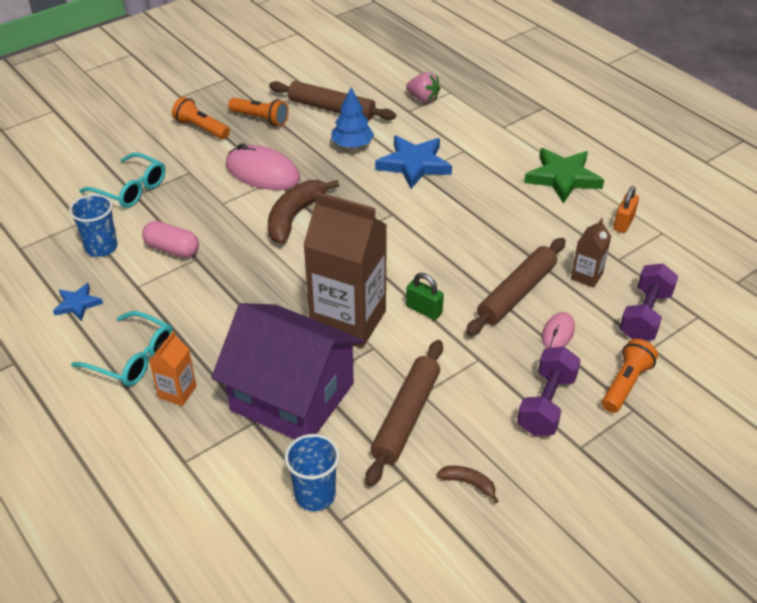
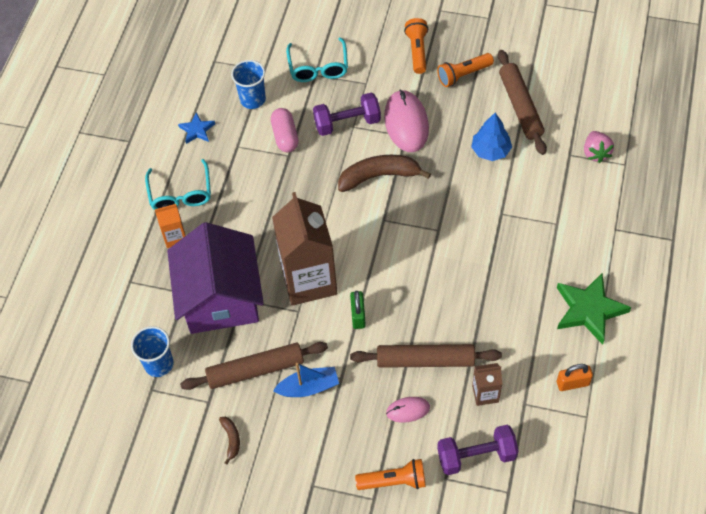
camera: 55 degrees right, 15 degrees up
orange flashlight [228,98,289,126] -> orange flashlight turned 75 degrees clockwise [437,53,494,87]
blue star [375,136,452,189] -> none
purple dumbbell [517,347,581,436] -> purple dumbbell moved to [313,93,381,136]
none -> blue boat [273,363,339,397]

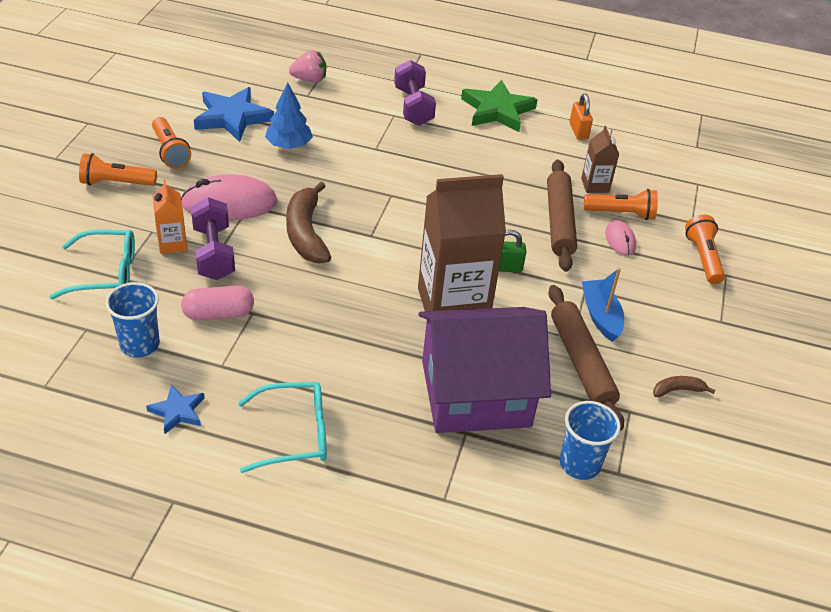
camera: 95 degrees left, 15 degrees down
orange carton [155,204,186,248] -> orange carton moved to [152,180,187,254]
purple dumbbell [437,425,519,475] -> purple dumbbell moved to [394,60,436,126]
brown rolling pin [498,50,547,155] -> blue star [194,87,274,142]
none -> orange flashlight [584,189,658,220]

